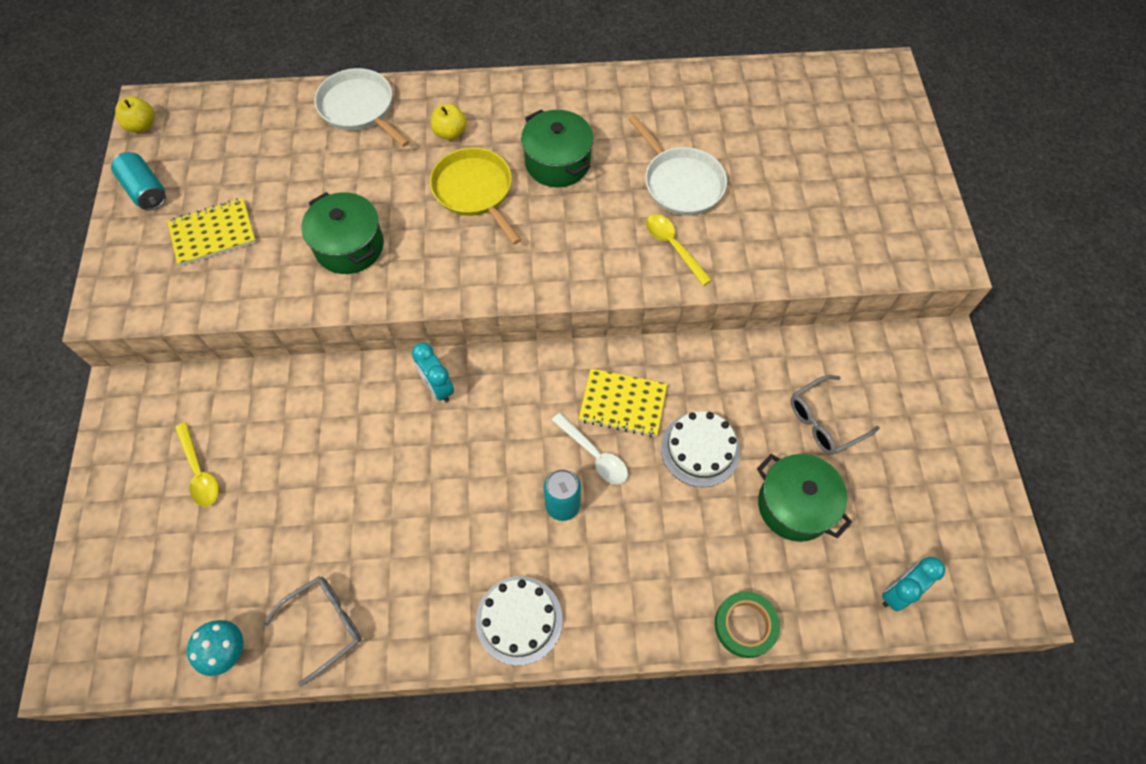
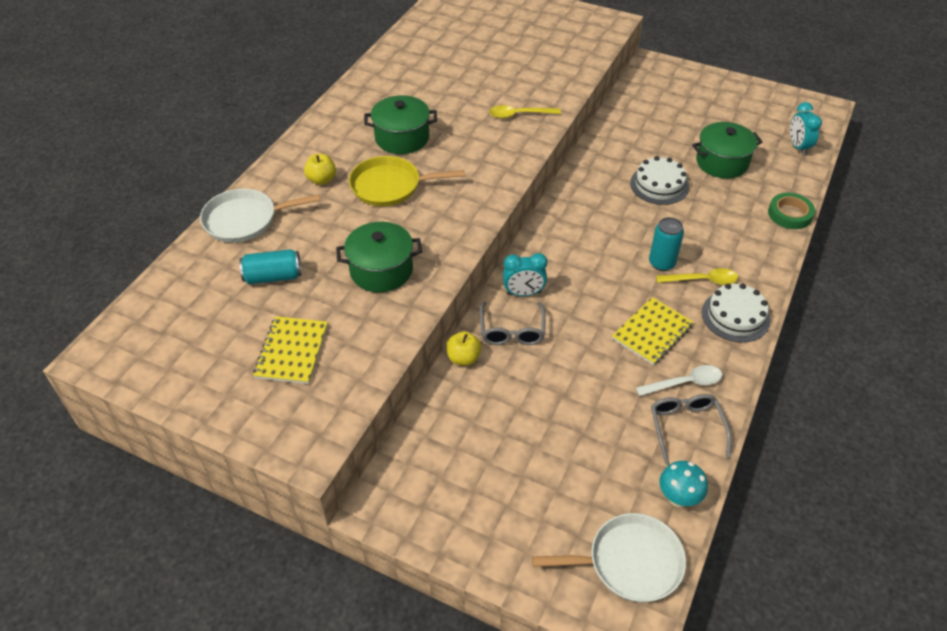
camera: 60 degrees left, 15 degrees down
turquoise can [111,152,166,211] -> turquoise can moved to [239,249,302,284]
yellow apple [115,96,155,132] -> yellow apple moved to [446,331,482,366]
yellow spoon [175,422,219,507] -> yellow spoon moved to [656,268,738,285]
white spoon [552,413,628,485] -> white spoon moved to [636,365,723,396]
yellow notebook [579,369,667,437] -> yellow notebook moved to [612,297,694,365]
white pan [628,115,727,215] -> white pan moved to [532,513,686,602]
grey glasses [790,375,880,455] -> grey glasses moved to [480,302,546,345]

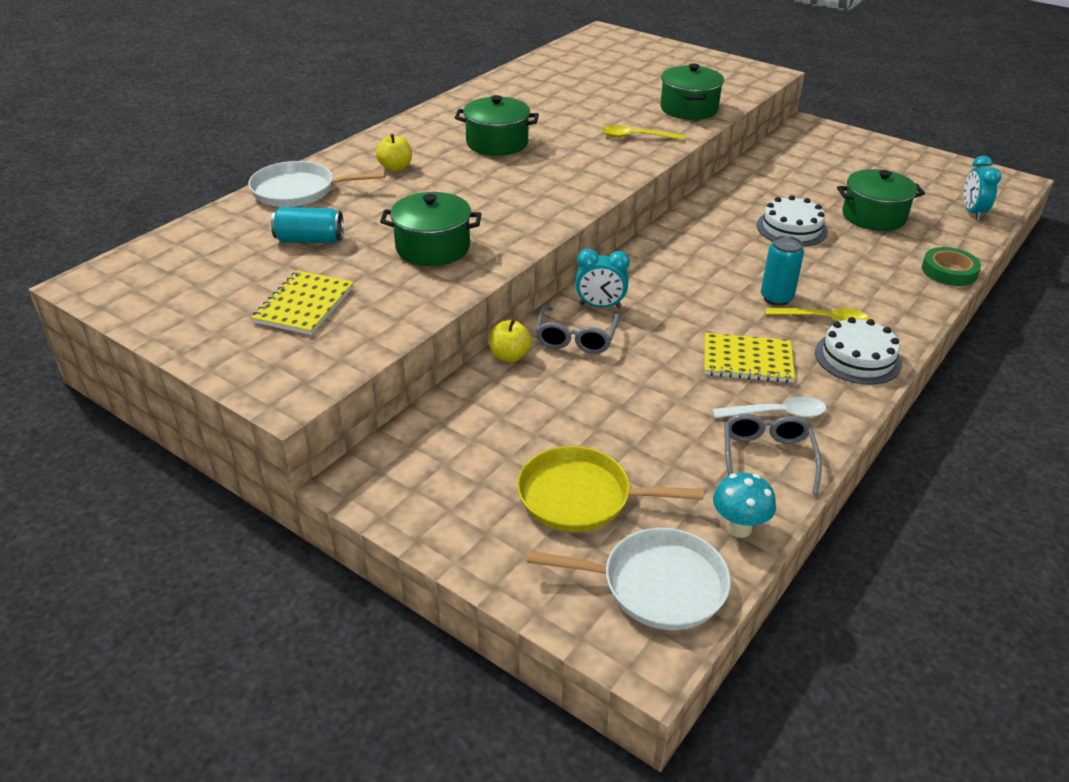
camera: 10 degrees right, 10 degrees down
yellow pan [349,156,464,206] -> yellow pan moved to [517,446,704,532]
yellow notebook [612,297,694,365] -> yellow notebook turned 45 degrees clockwise [705,333,795,383]
none -> green pot [660,63,724,120]

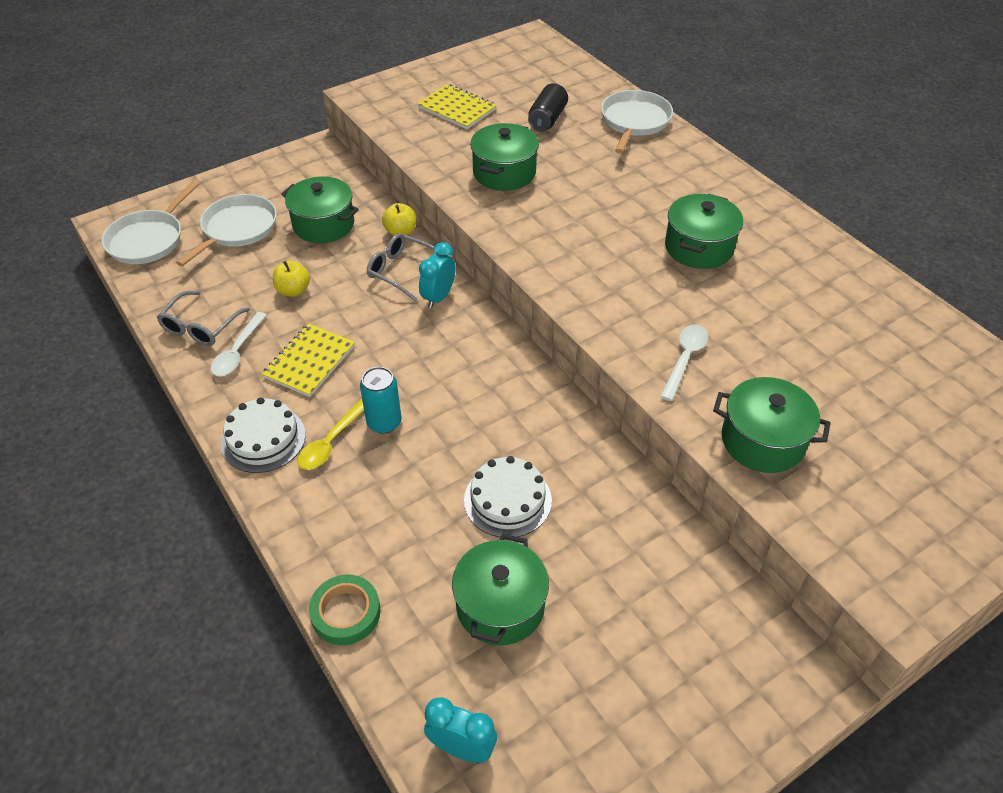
camera: 110 degrees right, 10 degrees up
turquoise can [271,207,344,243] -> black can [528,83,568,132]
yellow apple [376,134,412,171] -> yellow apple moved to [273,261,310,297]
yellow pan [517,446,704,532] -> white pan [176,194,277,266]
yellow spoon [601,125,685,140] -> white spoon [660,324,709,401]
turquoise mushroom [713,472,776,538] -> none
grey glasses [724,414,822,495] -> grey glasses turned 90 degrees clockwise [157,291,250,346]
none -> green pot [281,176,359,243]

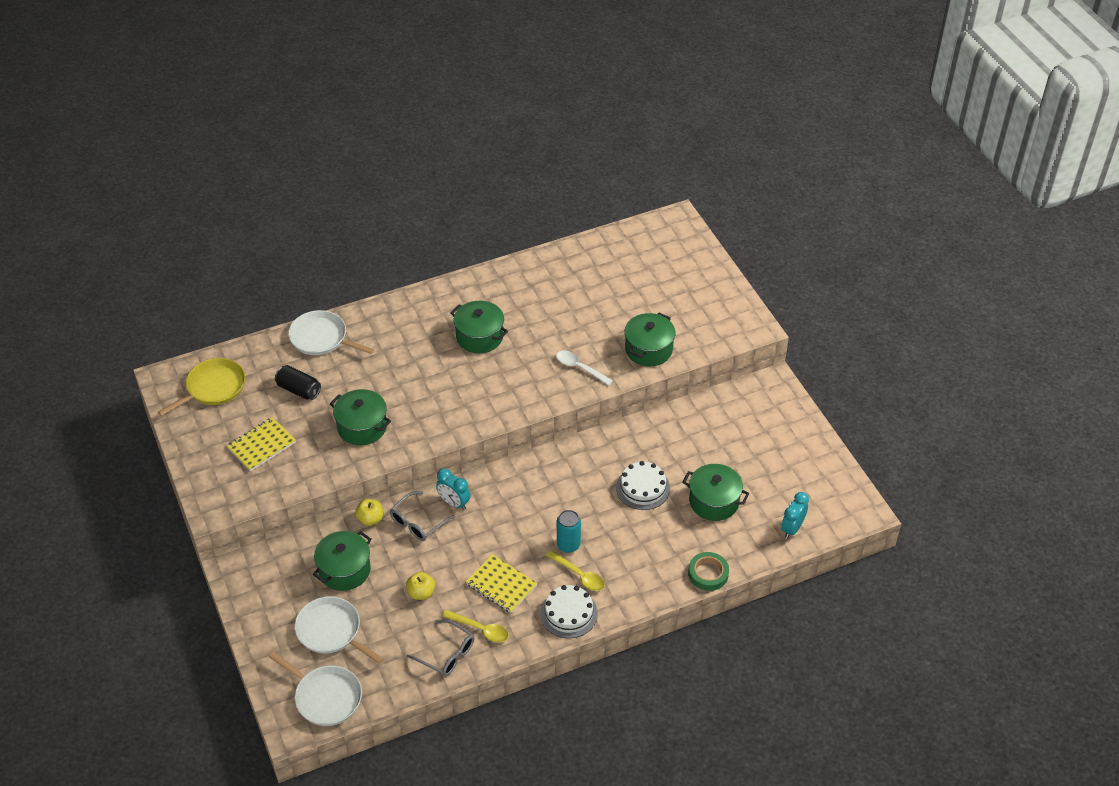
camera: 80 degrees left, 0 degrees up
white spoon [211,312,267,376] -> yellow spoon [442,610,509,642]
none -> yellow pan [158,358,245,416]

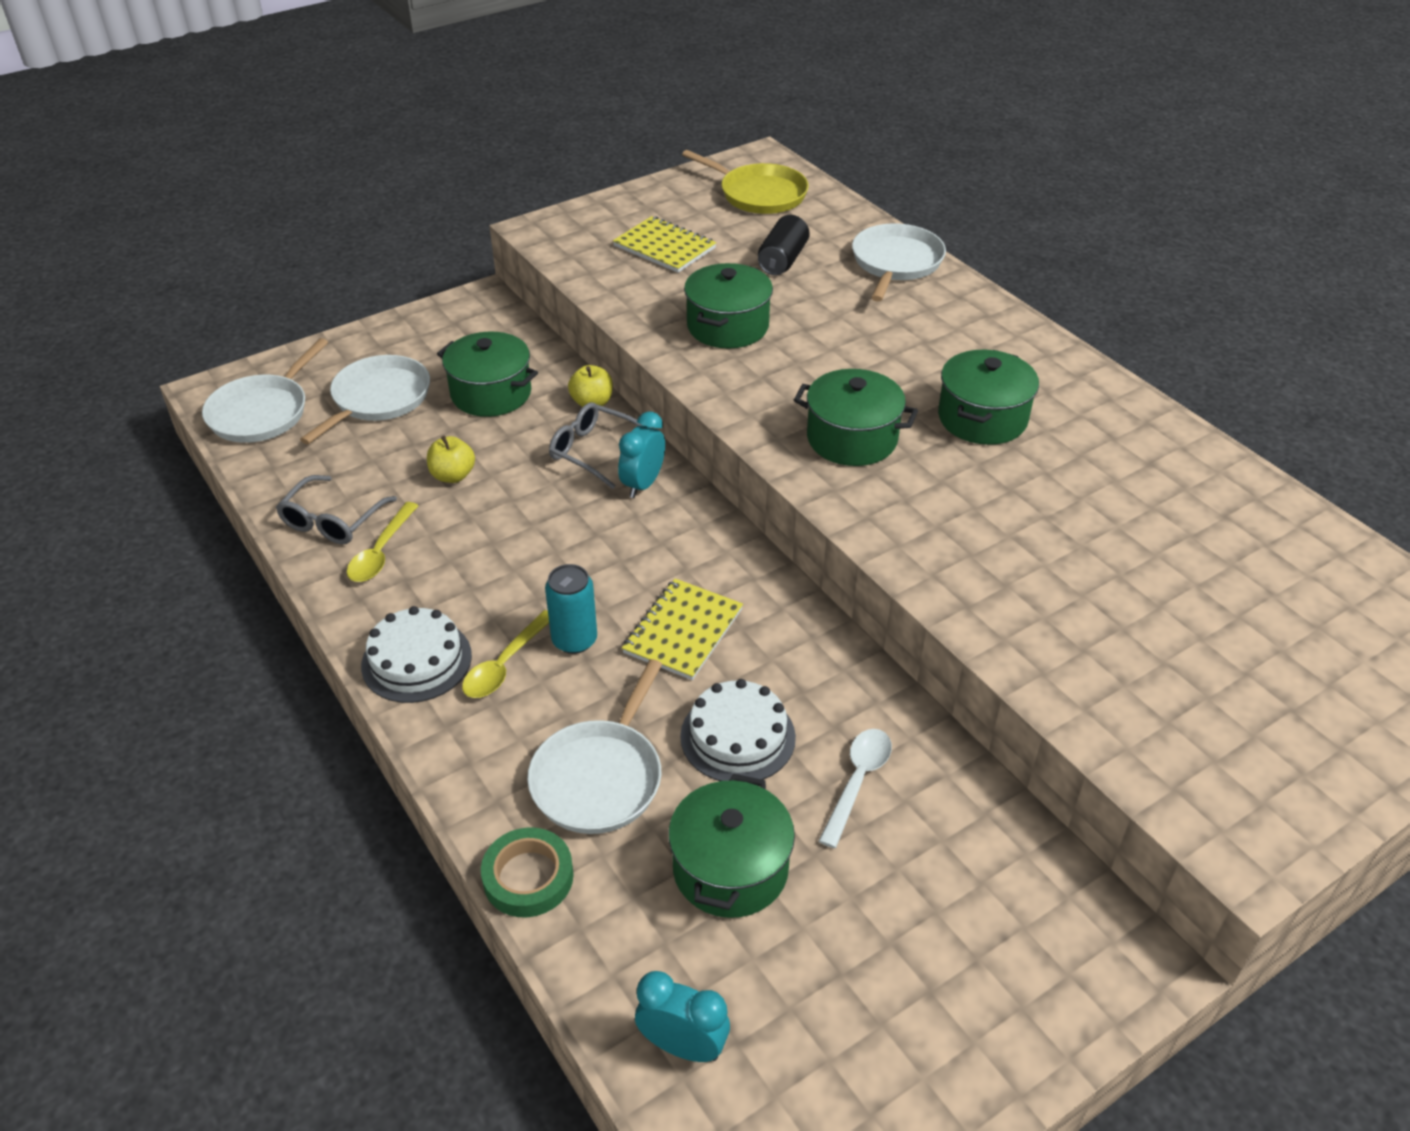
camera: 80 degrees right, 5 degrees down
yellow notebook [466,554,537,613] -> yellow notebook moved to [622,579,743,680]
white spoon [556,351,613,386] -> white spoon moved to [819,729,892,848]
green pot [624,312,675,367] -> green pot moved to [794,369,918,466]
none -> white pan [527,659,662,834]

